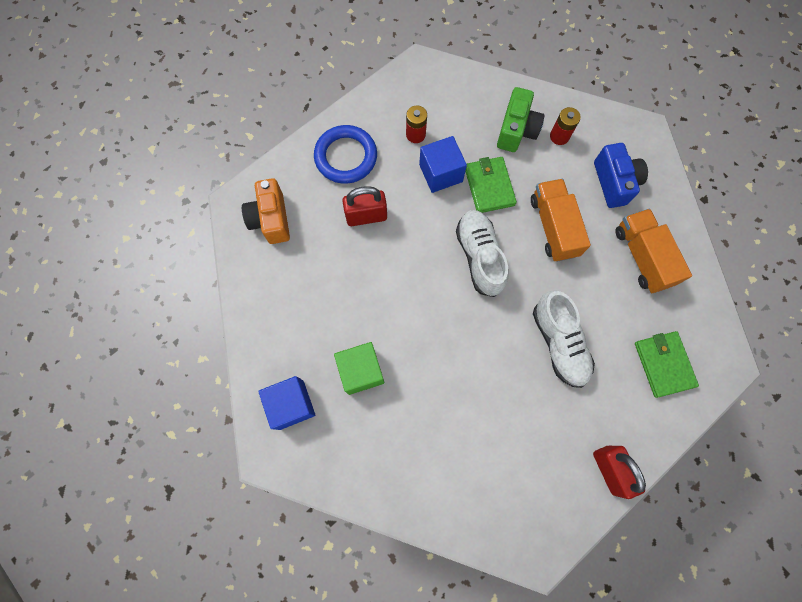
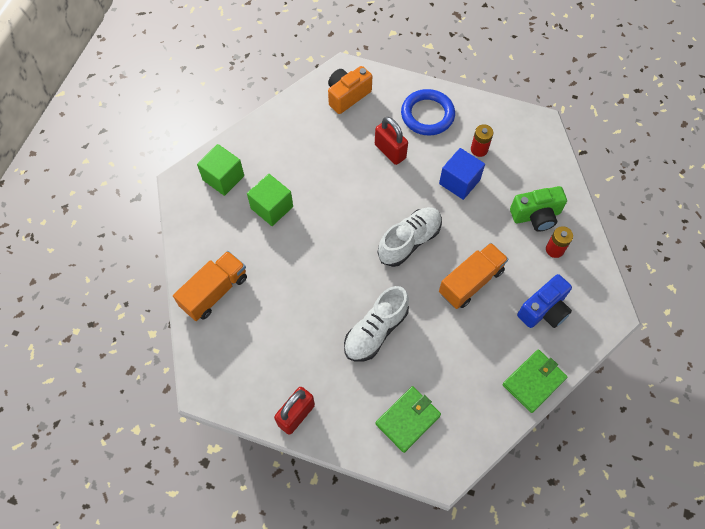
camera: 60 degrees right, 10 degrees down
blue cube [258,376,315,430] -> green cube [197,144,244,196]
green wallet [465,157,517,213] -> green wallet moved to [503,349,567,413]
orange truck [615,209,692,293] -> orange truck moved to [173,251,247,321]

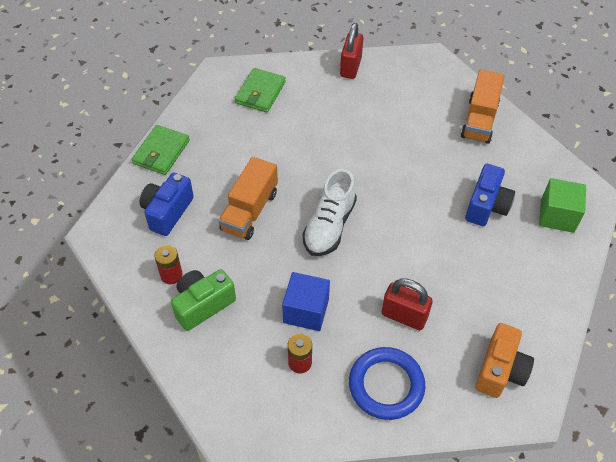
camera: 155 degrees right, 10 degrees down
green cube [247,174,293,226] -> blue camera [465,164,515,226]
white shoe [344,286,409,362] -> none

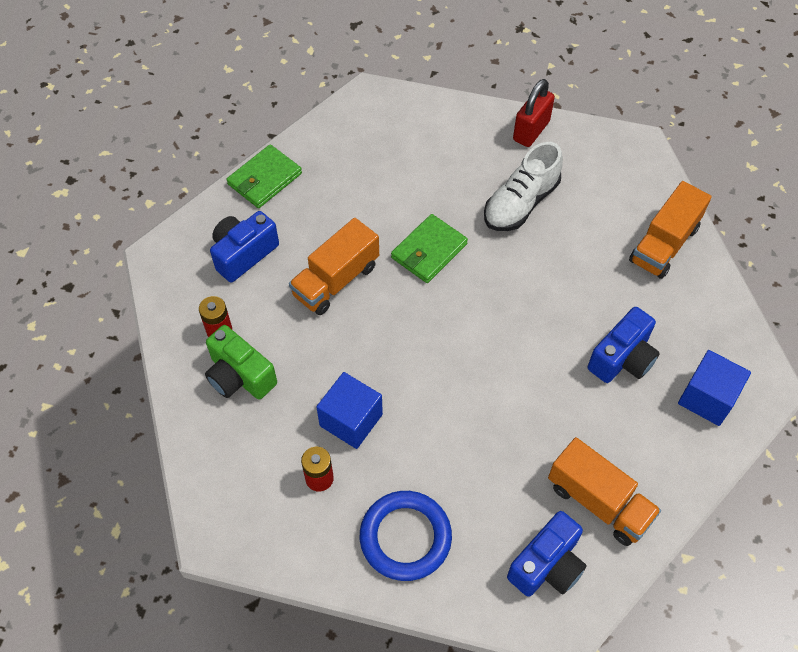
camera: 20 degrees right, 5 degrees up
green camera [171,269,236,331] -> green camera turned 120 degrees counterclockwise [205,325,277,399]
green wallet [235,68,286,113] -> green wallet moved to [391,214,468,283]
white shoe [303,169,357,256] -> white shoe moved to [484,142,563,231]
red padlock [382,279,433,330] -> none
orange camera [476,323,534,398] -> blue camera [507,511,587,597]
green cube [539,178,586,233] -> blue cube [678,350,751,426]
none -> orange truck [548,437,661,546]

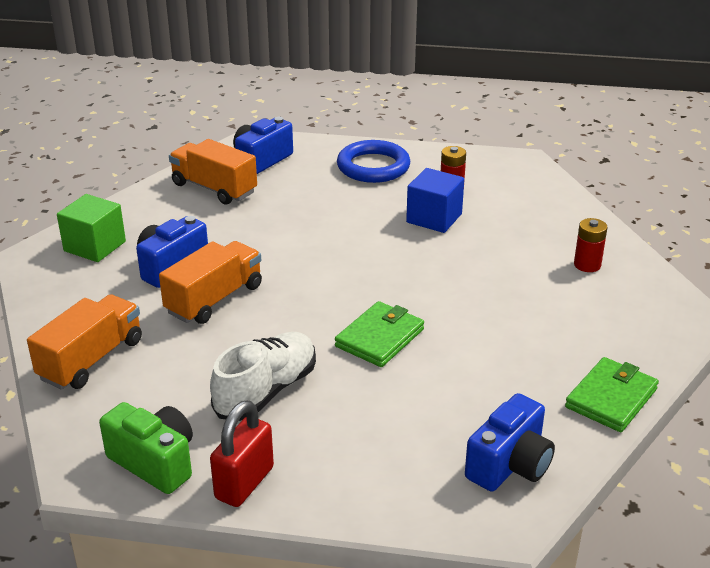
camera: 175 degrees right, 25 degrees down
green camera [205,325,277,399] -> green camera moved to [99,402,193,494]
blue camera [210,211,279,282] -> blue camera moved to [465,393,555,492]
orange truck [289,218,379,315] -> orange truck moved to [159,241,262,324]
blue cube [678,350,751,426] -> green cube [57,194,126,262]

